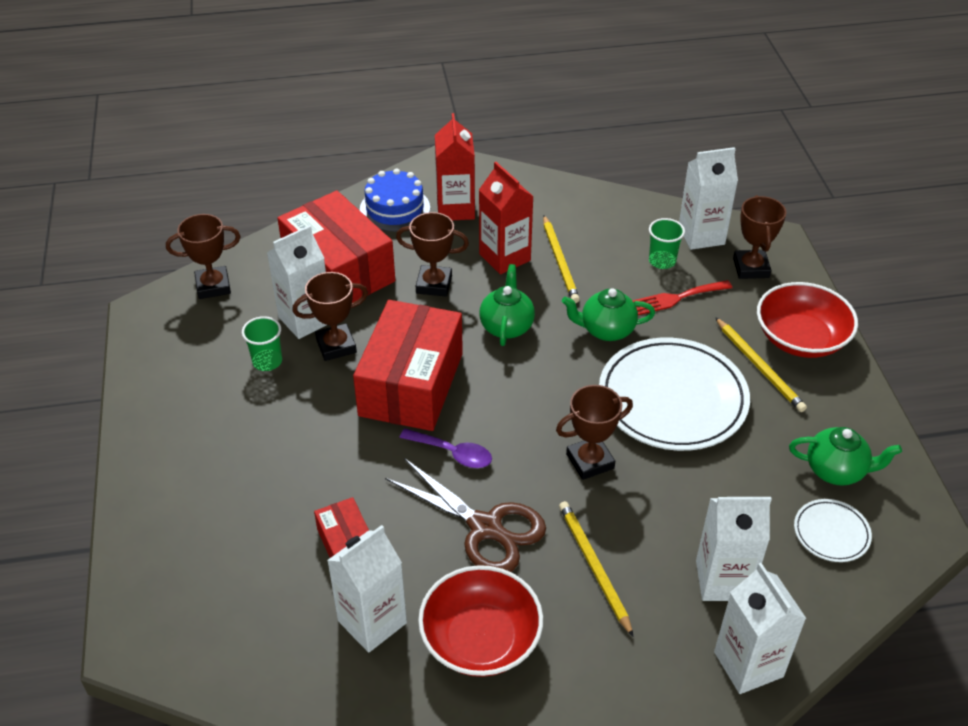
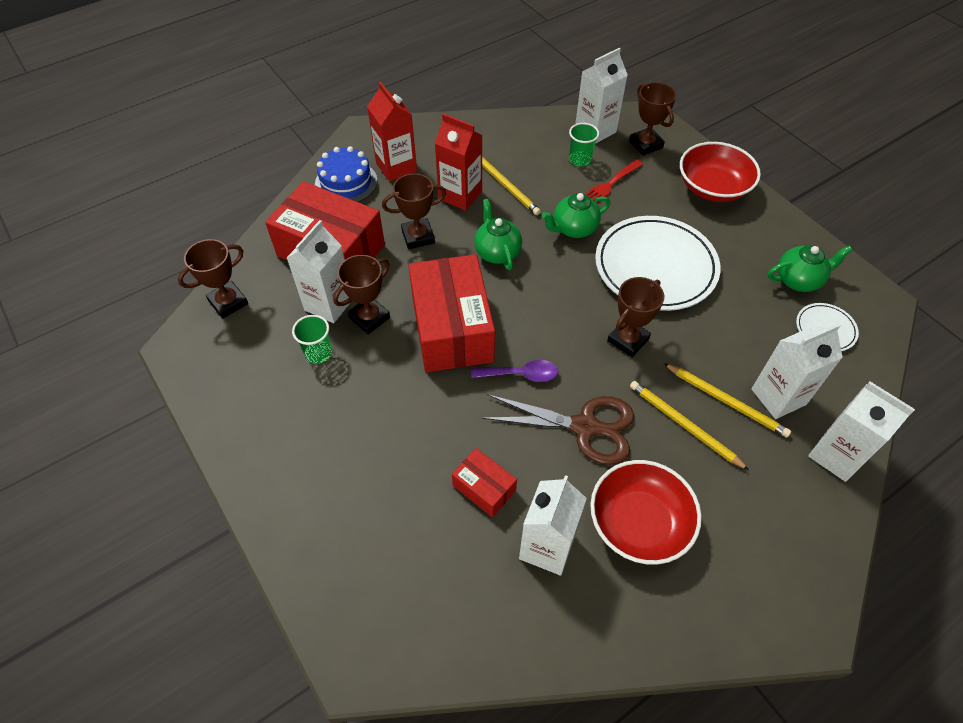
camera: 25 degrees left, 10 degrees up
yellow pencil [715,317,807,412] -> yellow pencil moved to [664,363,791,438]

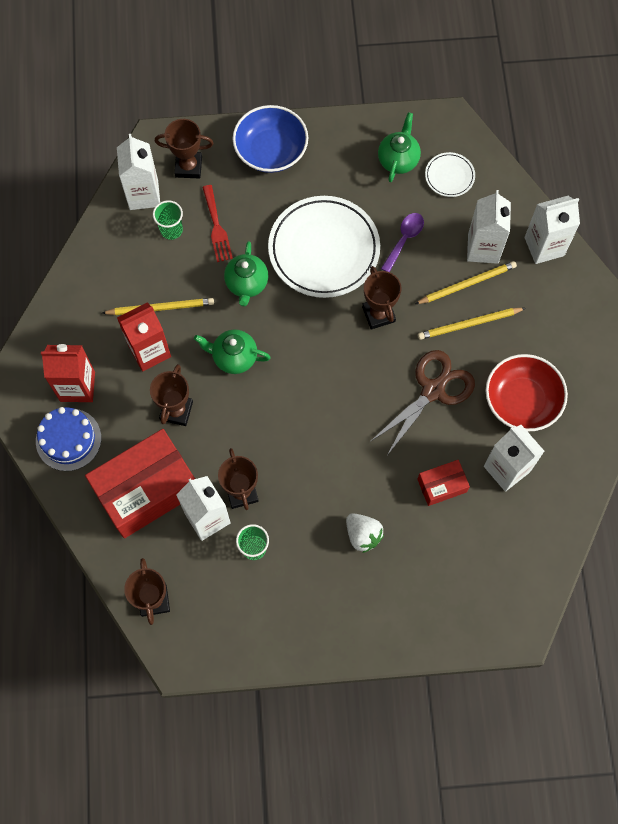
camera: 60 degrees left, 15 degrees up
red box [408,254,495,372] -> none
purple spoon [471,360,558,382] -> purple spoon moved to [381,213,424,272]
red bowl [680,142,761,202] -> blue bowl [233,105,308,173]
none -> white strawberry [346,513,384,553]

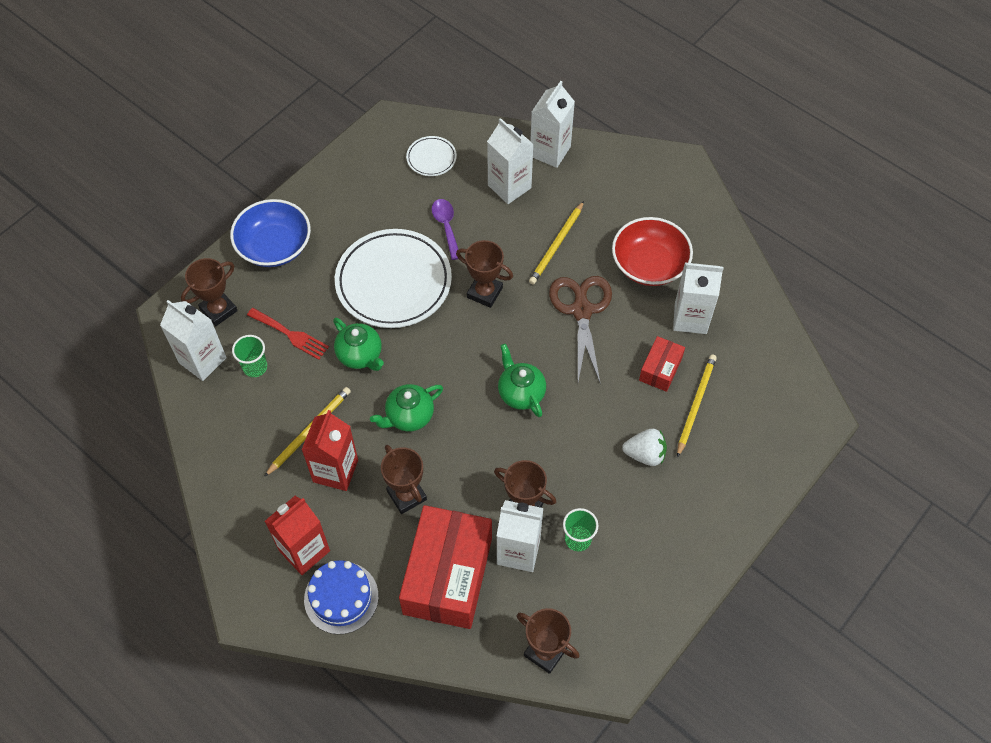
camera: 45 degrees left, 10 degrees down
green teapot [378,112,421,182] -> green teapot moved to [498,344,546,417]
yellow pencil [415,261,517,304] -> yellow pencil moved to [677,354,717,458]

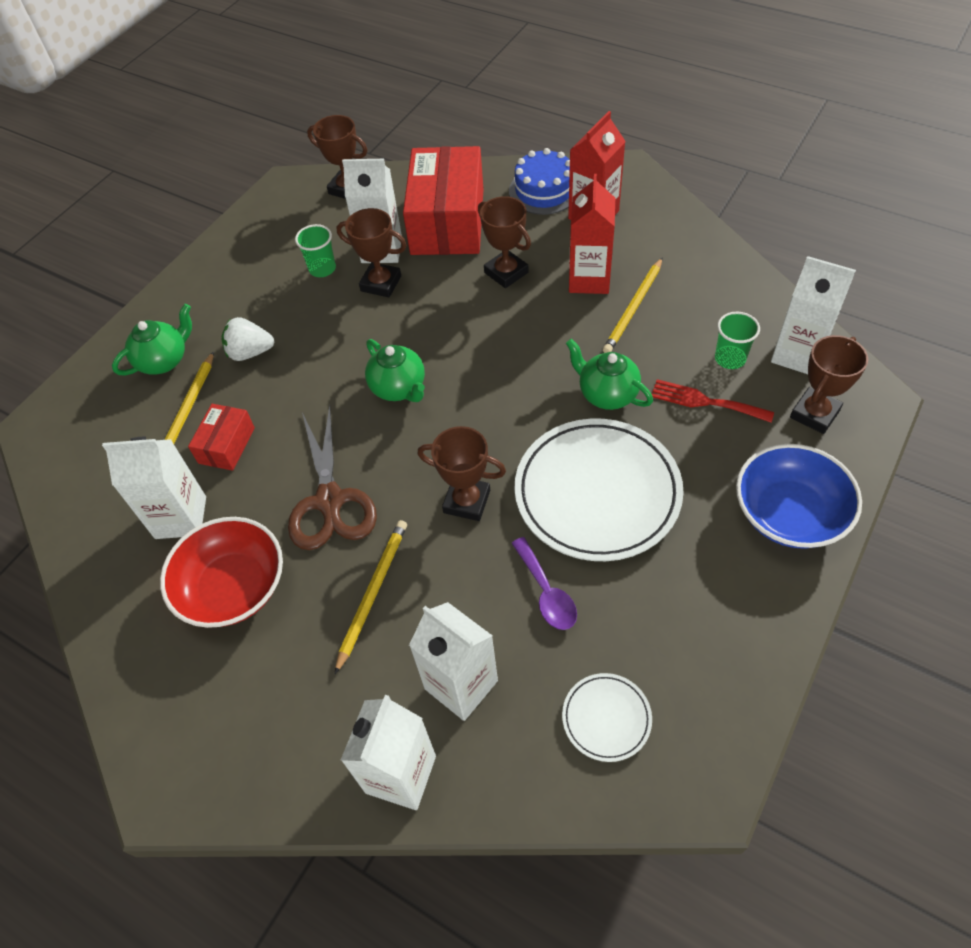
camera: 175 degrees right, 5 degrees down
green teapot [370,384,443,431] -> green teapot moved to [112,304,192,376]

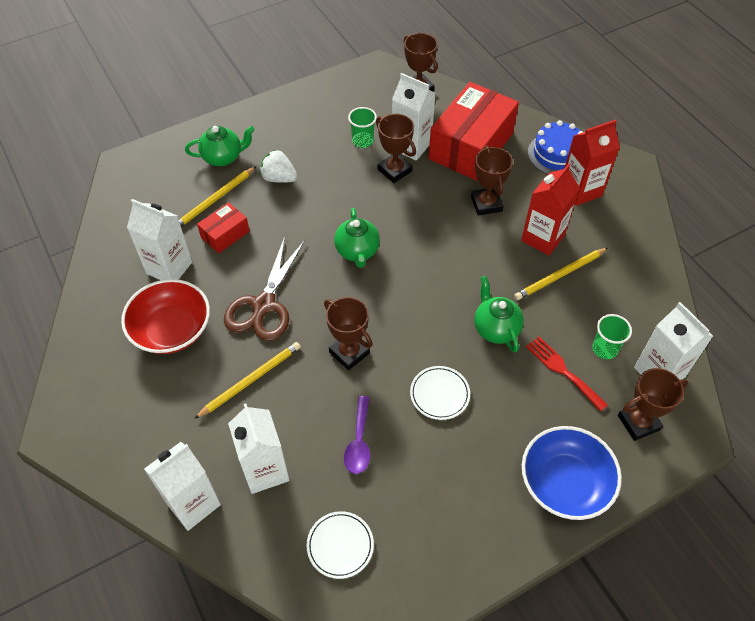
camera: 25 degrees right, 0 degrees up
white plate [514,419,684,561] -> white plate [410,366,470,420], size x0.46

